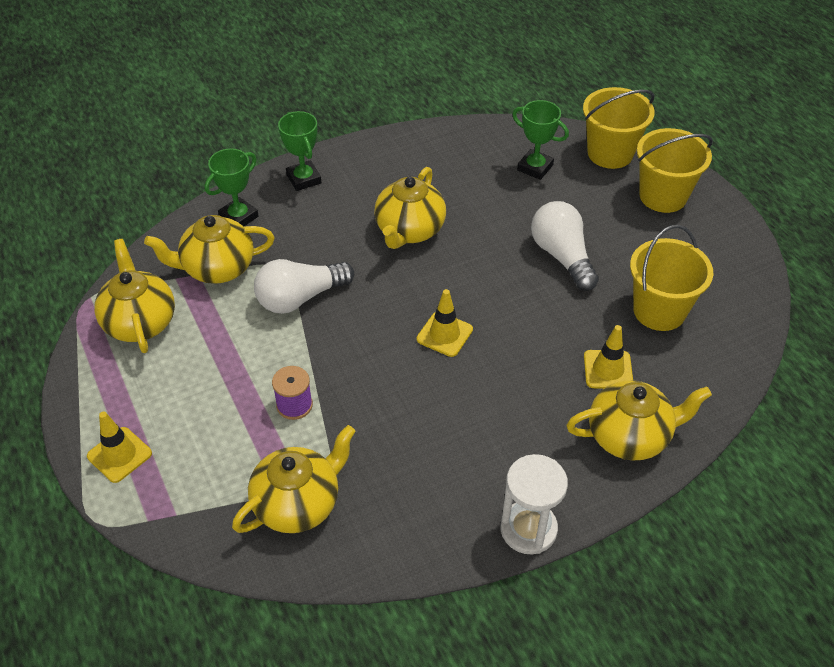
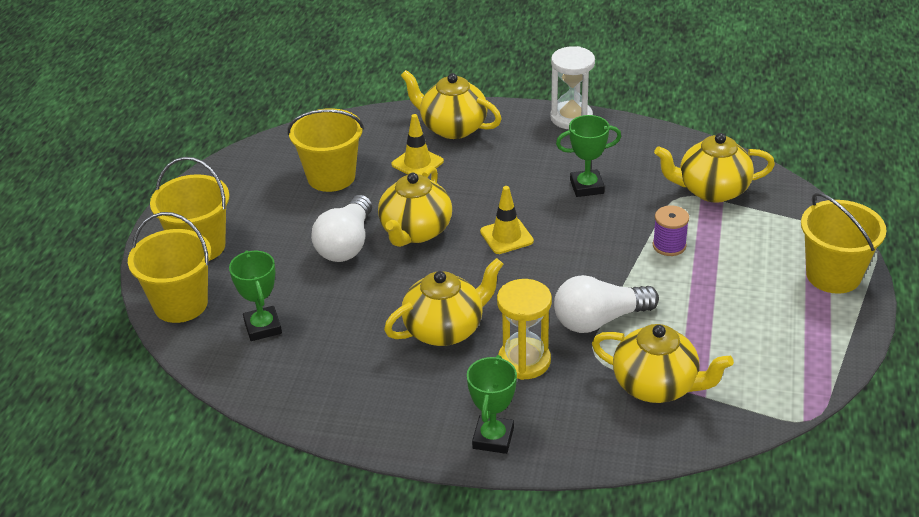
camera: 140 degrees left, 10 degrees down
yellow traffic cone [87,412,152,483] -> yellow bucket [801,192,887,294]
yellow teapot [94,239,175,353] -> yellow teapot moved to [378,166,452,247]
green trophy [205,149,258,226] -> green trophy moved to [556,115,621,197]
white light bulb [254,259,354,314] -> white light bulb turned 150 degrees clockwise [554,275,659,333]
none -> yellow hourglass [497,279,552,380]

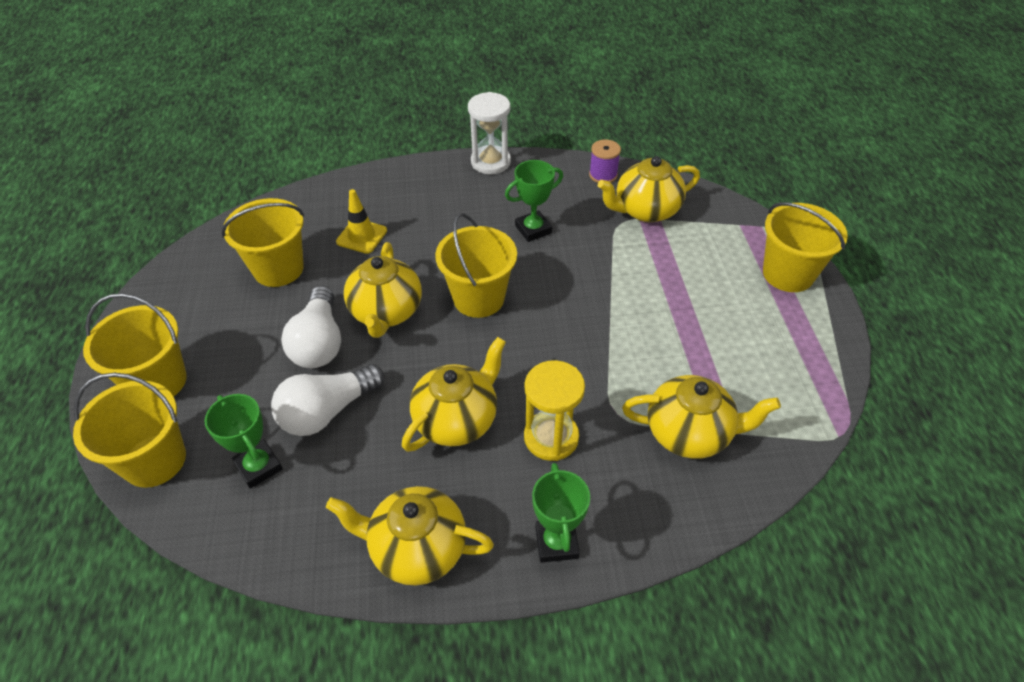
camera: 20 degrees left, 10 degrees up
yellow teapot [401,70,502,139] -> yellow teapot moved to [326,486,494,586]
yellow traffic cone [480,186,534,254] -> yellow bucket [435,213,517,318]
white light bulb [554,275,659,333] -> white light bulb moved to [271,364,384,436]
purple spool [653,206,689,256] -> purple spool moved to [589,140,621,183]

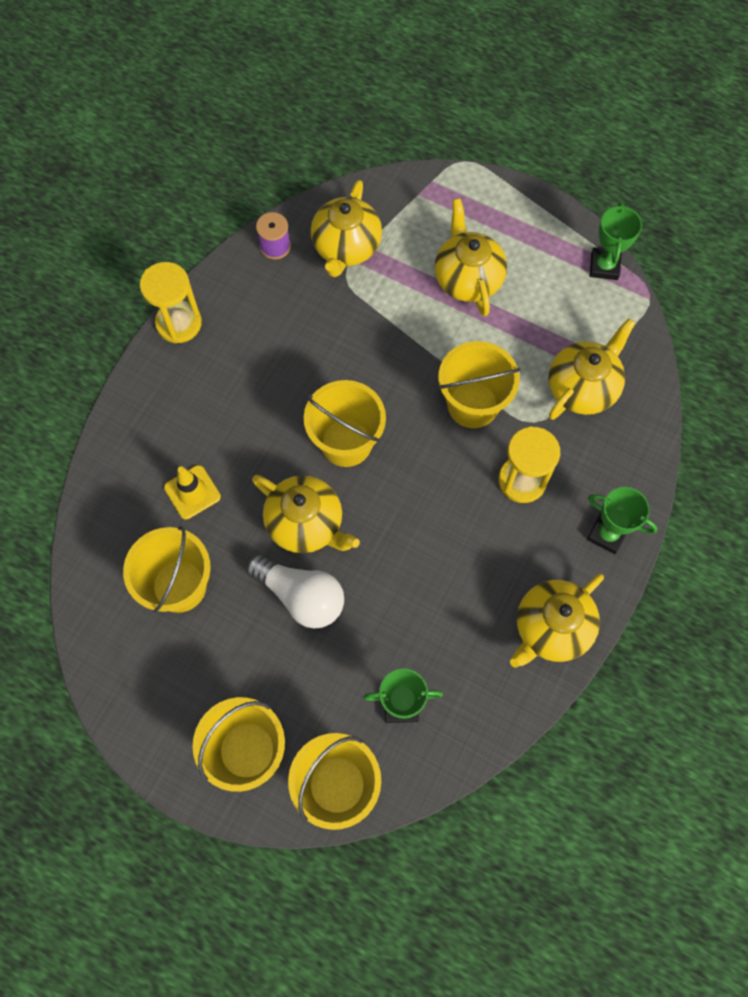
camera: 55 degrees left, 20 degrees up
white light bulb [271,364,384,436] -> none
yellow teapot [402,337,506,452] -> yellow teapot moved to [434,198,507,316]
white hourglass [468,92,511,174] -> yellow hourglass [140,262,202,343]
green trophy [505,160,563,242] -> green trophy moved to [590,202,642,280]
yellow bucket [763,202,848,292] -> yellow bucket moved to [438,341,521,428]

